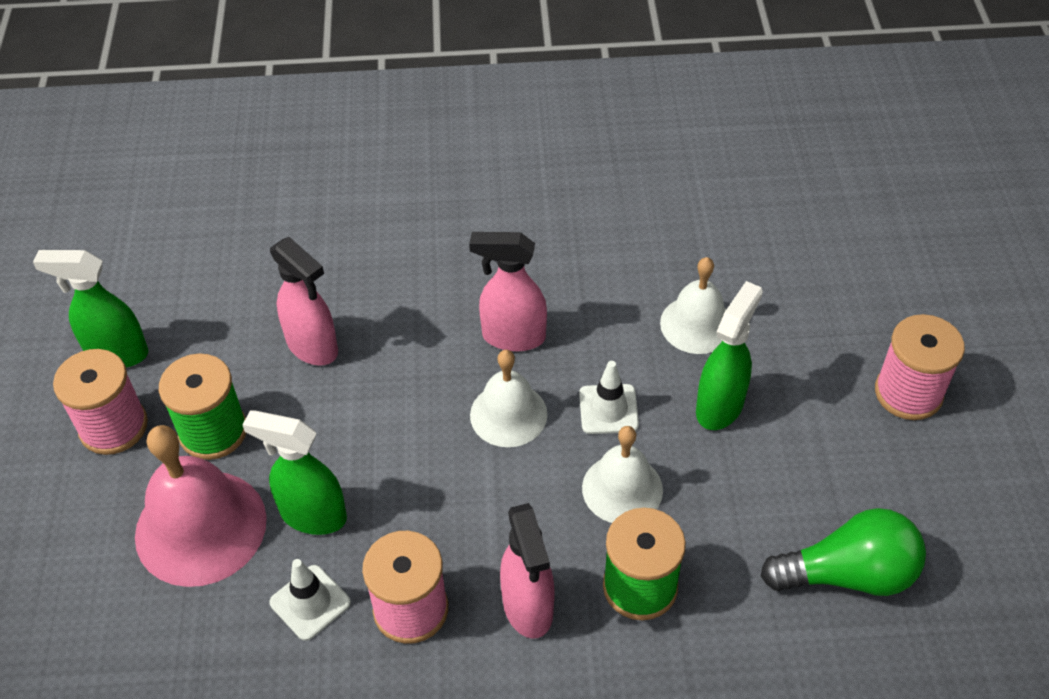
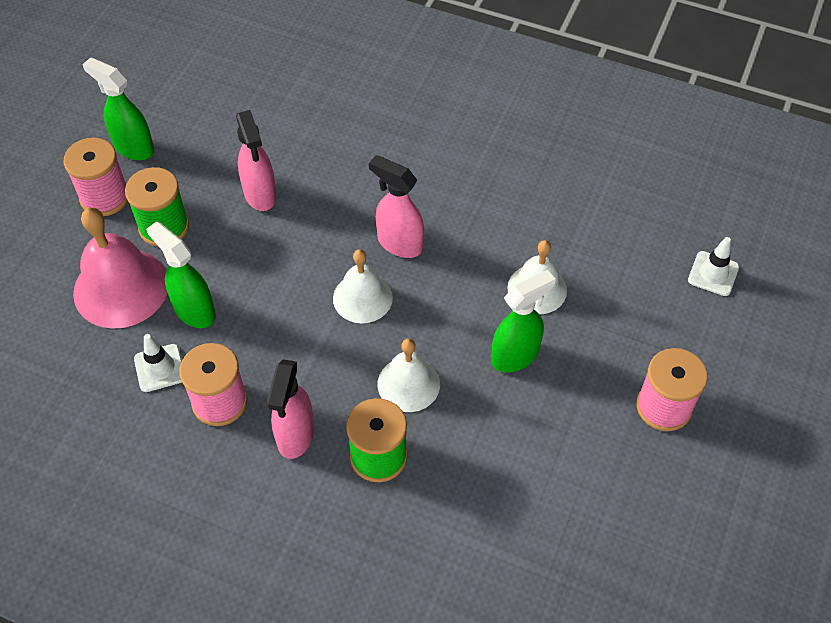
camera: 25 degrees right, 5 degrees up
white traffic cone [579,361,639,434] -> white traffic cone moved to [688,237,739,296]
green light bulb [761,508,926,596] -> none

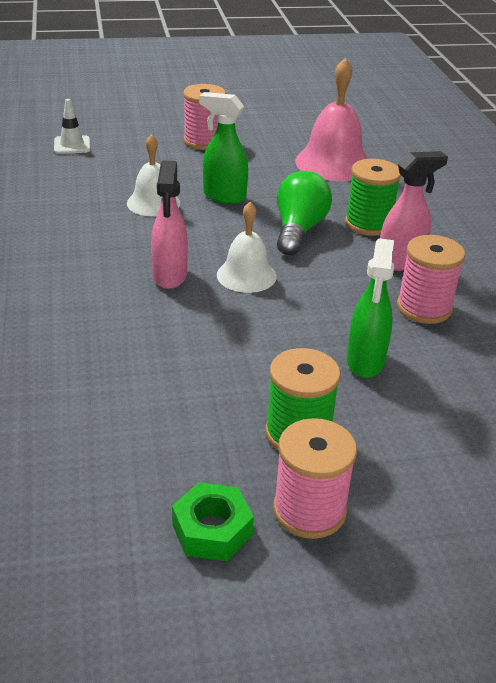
camera: 125 degrees left, 20 degrees down
pink bell [73,207,167,329] -> pink bell moved to [295,58,368,181]
green spray bottle [82,57,154,160] -> green nut [172,482,254,561]
white traffic cone [134,334,182,392] -> none
pink spray bottle [236,110,277,211] -> none
white bell [378,338,440,412] -> green light bulb [277,171,332,256]

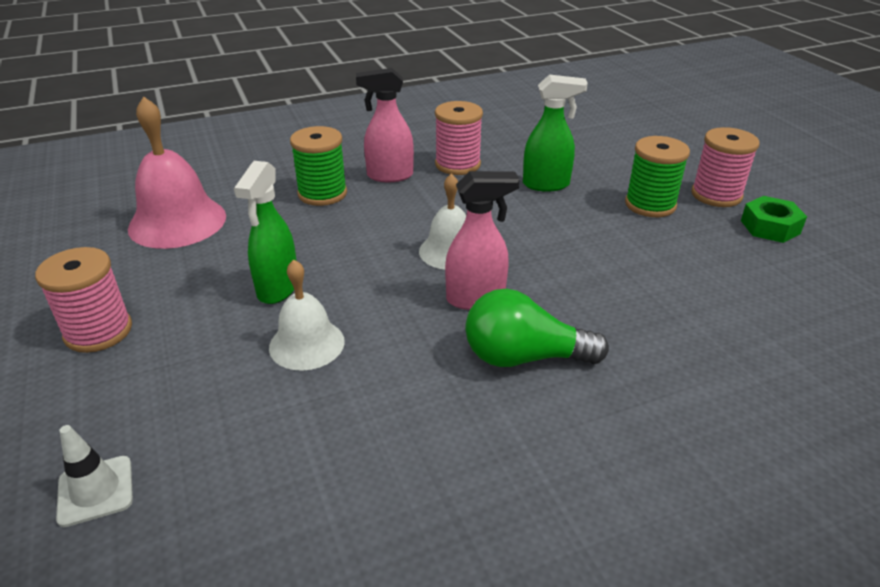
camera: 100 degrees left, 0 degrees up
green light bulb [277,171,332,256] -> green light bulb moved to [465,289,609,367]
pink spray bottle [380,151,448,271] -> pink spray bottle turned 60 degrees counterclockwise [356,68,414,182]

